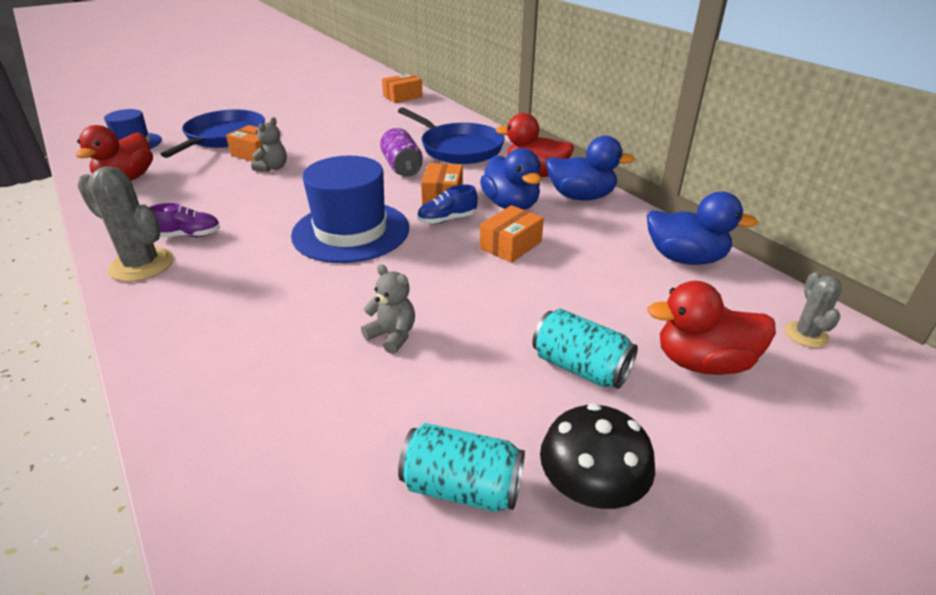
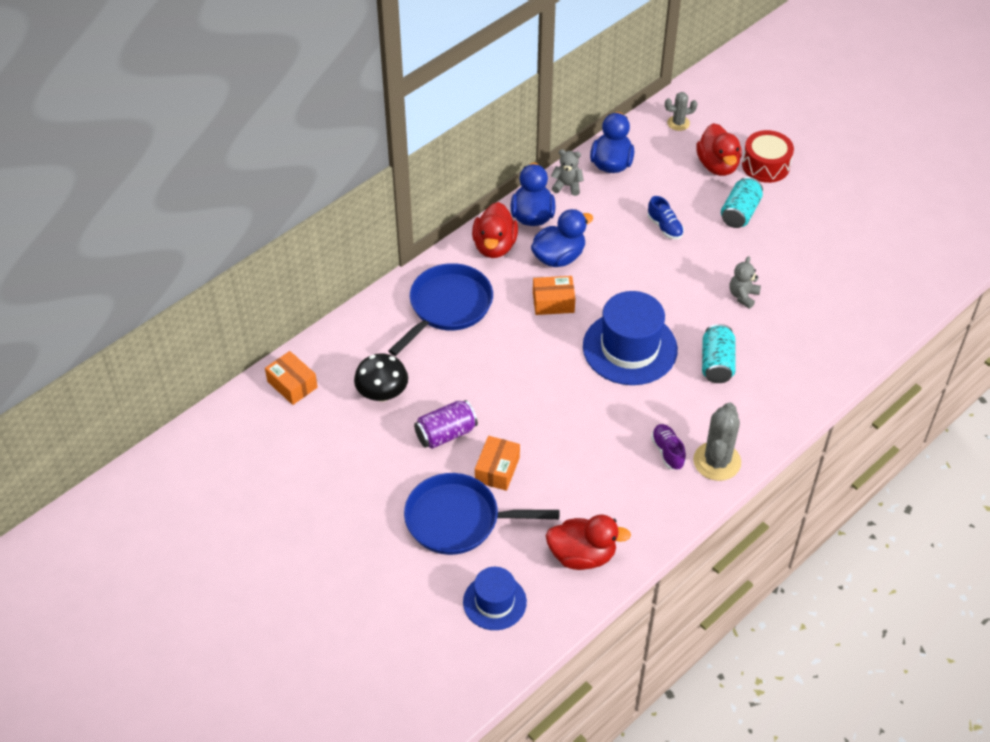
camera: 100 degrees left, 15 degrees up
grey teddy bear [251,117,287,172] -> grey teddy bear moved to [551,149,584,196]
purple can [380,128,423,177] -> purple can moved to [414,400,478,449]
turquoise can [398,423,525,512] -> turquoise can moved to [702,324,736,383]
blue shoe [417,184,478,224] -> blue shoe moved to [648,196,684,240]
orange box [480,205,544,263] -> none
black mushroom [540,403,655,509] -> black mushroom moved to [354,353,408,402]
none -> red drum [742,130,794,183]

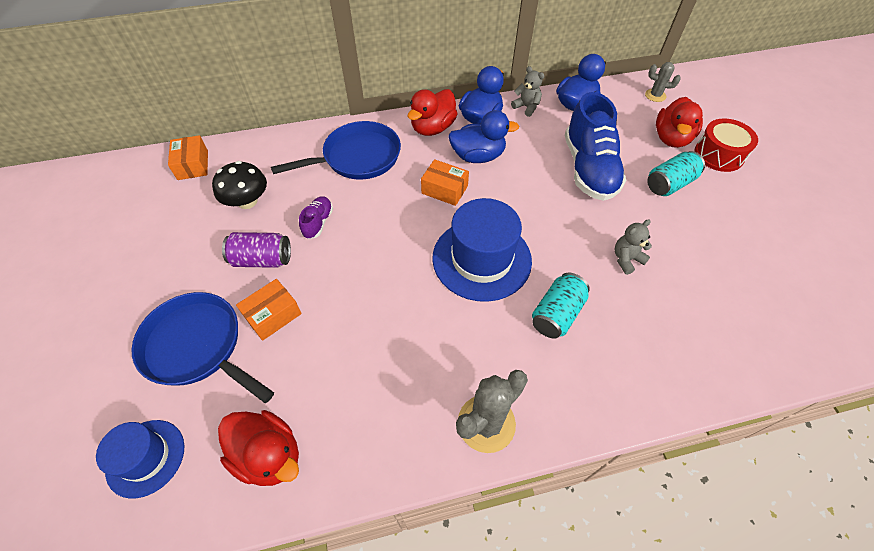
camera: 30 degrees right, 5 degrees up
blue shoe [648,196,684,240] -> blue shoe [565,92,626,201], size x2.22
purple shoe [651,424,686,470] -> purple shoe moved to [299,196,333,239]

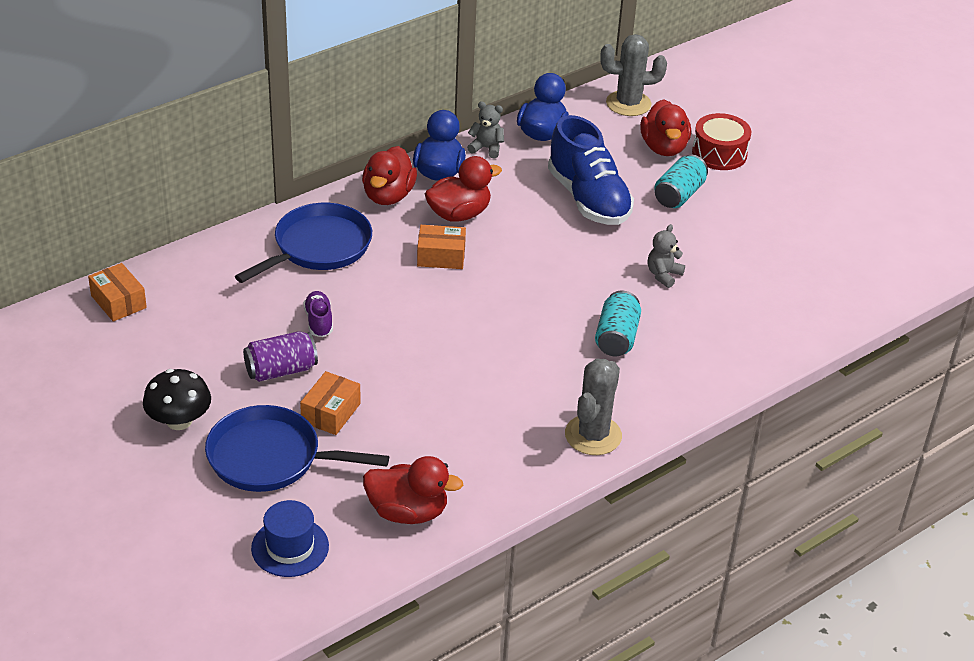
camera: 25 degrees left, 15 degrees down
black mushroom [212,161,267,209] -> black mushroom moved to [143,369,211,430]
blue hat [432,198,532,302] -> none
blue duck [448,110,519,163] -> red duck [425,156,502,222]
grey cactus [645,62,681,102] -> grey cactus [600,34,667,116], size x1.75

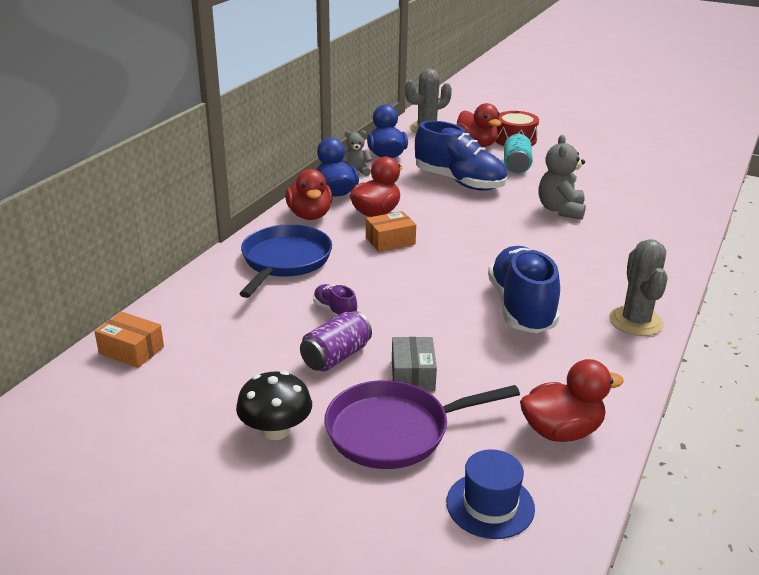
camera: 25 degrees left, 10 degrees down
blue pan [205,405,389,492] -> purple pan [324,380,520,469]
orange box [300,371,361,435] -> grey box [392,337,437,392]
turquoise can [595,291,641,356] -> none
grey teddy bear [648,224,685,288] -> grey teddy bear [538,135,586,220], size x1.63
none -> blue shoe [488,246,560,333]

